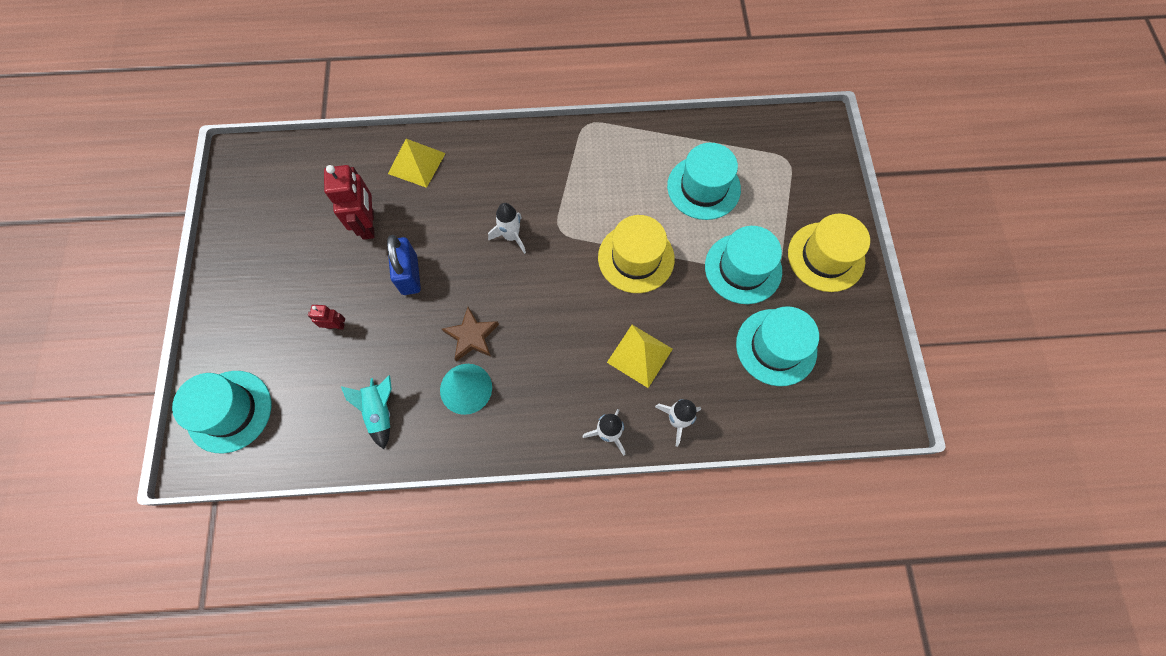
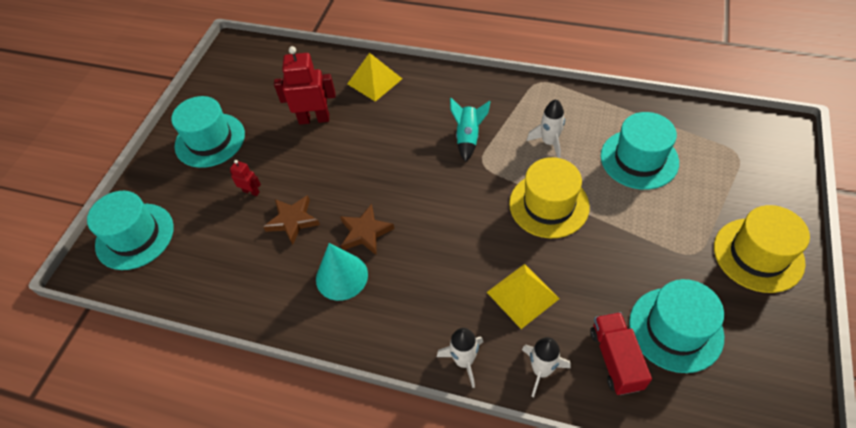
camera: 25 degrees right, 15 degrees down
red robot [324,165,375,240] -> red robot turned 105 degrees counterclockwise [274,46,336,125]
turquoise rocket [341,375,392,449] -> turquoise rocket moved to [450,98,490,162]
blue padlock [387,235,421,295] -> none
white rocket [488,203,526,254] -> white rocket moved to [527,99,565,158]
turquoise hat [705,226,782,304] -> turquoise hat moved to [171,96,245,168]
none -> brown star [263,195,320,245]
none -> red truck [590,312,652,395]

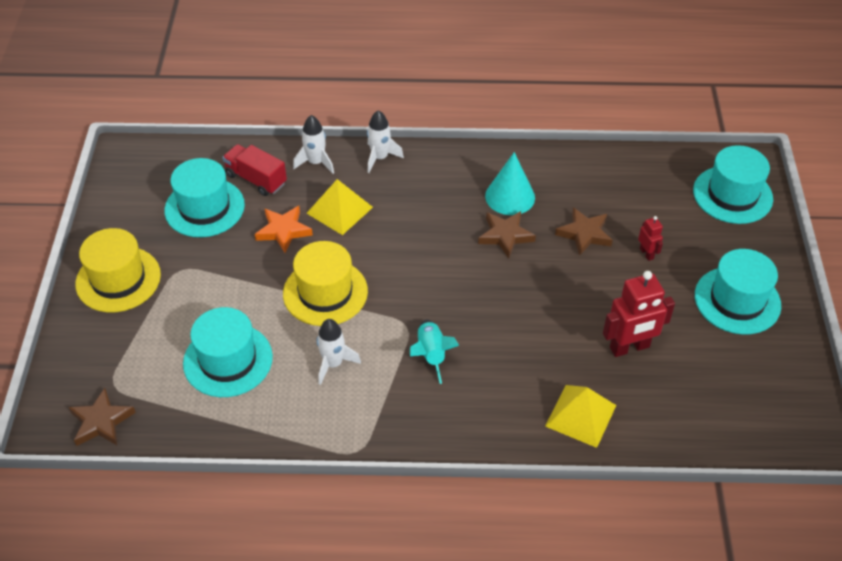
camera: 160 degrees right, 5 degrees down
red robot [230,160,261,196] -> red robot turned 120 degrees counterclockwise [638,216,663,261]
red truck [590,312,652,395] -> red truck turned 150 degrees clockwise [222,144,287,196]
none -> brown star [69,388,136,446]
none -> orange star [255,206,313,253]

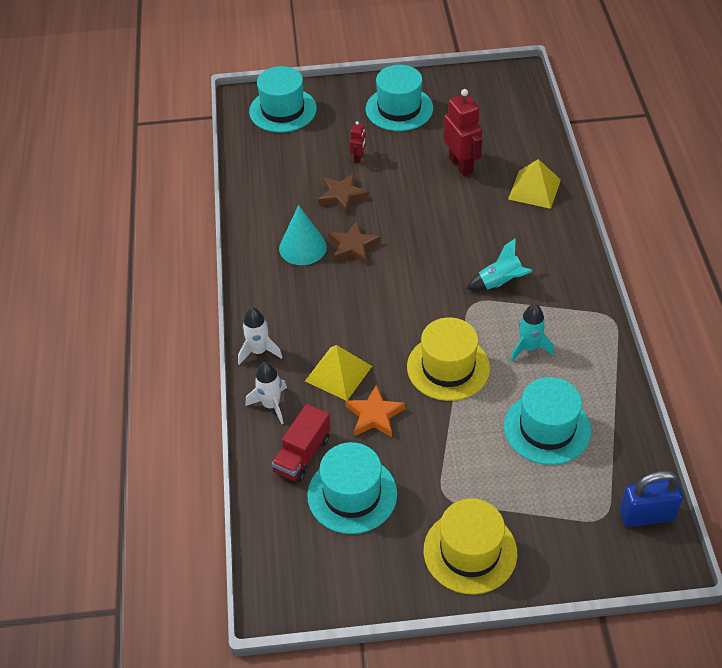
camera: 95 degrees left, 0 degrees up
brown star [69,388,136,446] -> blue padlock [620,471,683,527]
white rocket [317,319,361,385] -> turquoise rocket [510,304,554,362]
red robot [638,216,663,261] -> red robot turned 135 degrees clockwise [350,121,366,164]

